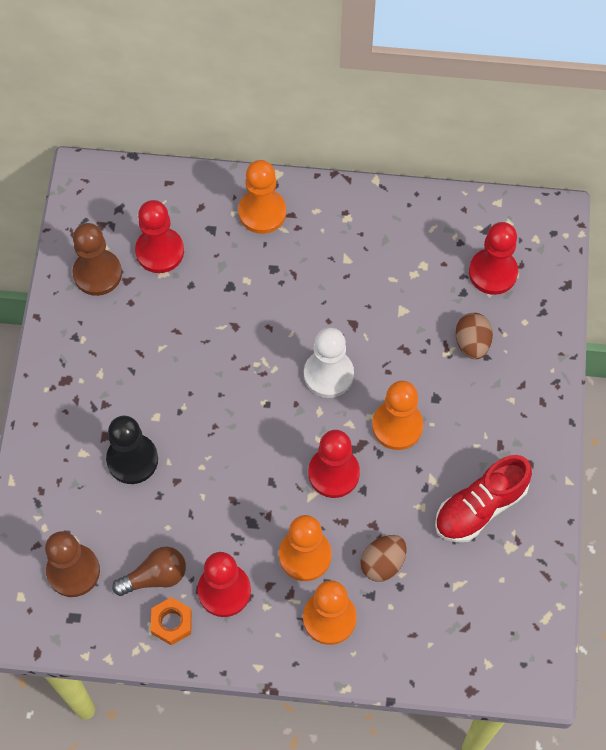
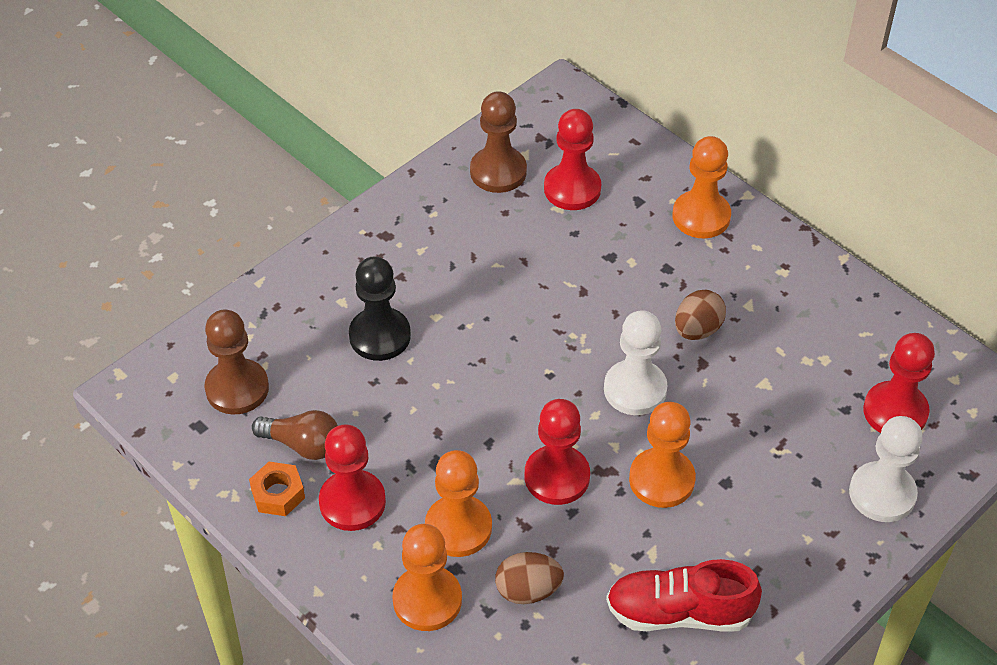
camera: 40 degrees right, 15 degrees down
brown egg [455,313,493,359] -> brown egg moved to [675,290,726,340]
none -> white pawn [849,416,923,522]

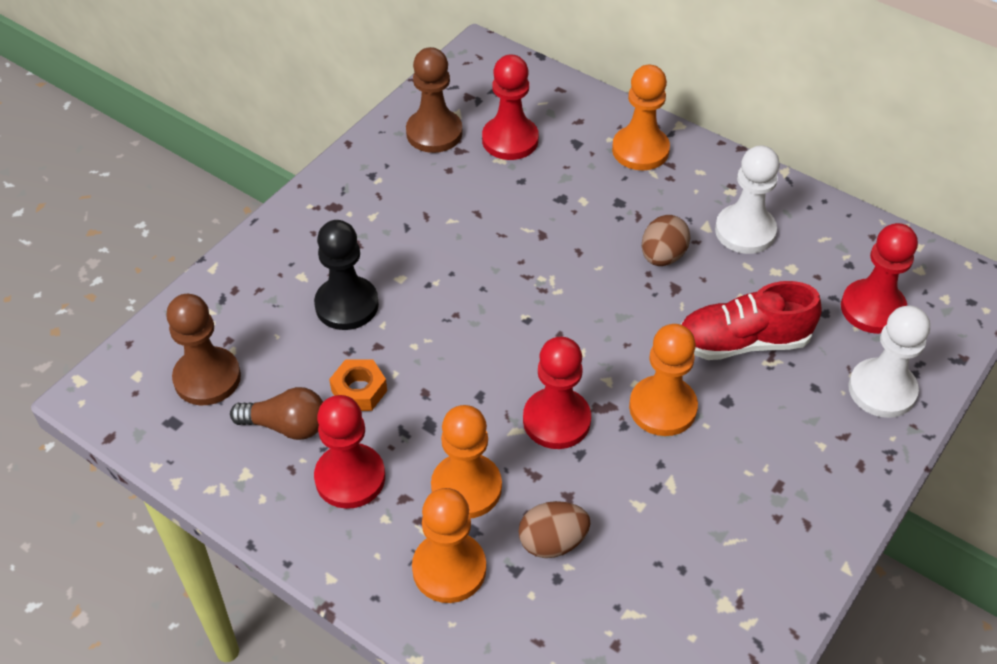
camera: 10 degrees left, 0 degrees up
orange nut [249,462,305,516] -> orange nut moved to [329,359,387,411]
white pawn [604,310,668,415] -> white pawn moved to [715,145,780,254]
red shoe [606,559,762,632] -> red shoe moved to [680,281,822,360]

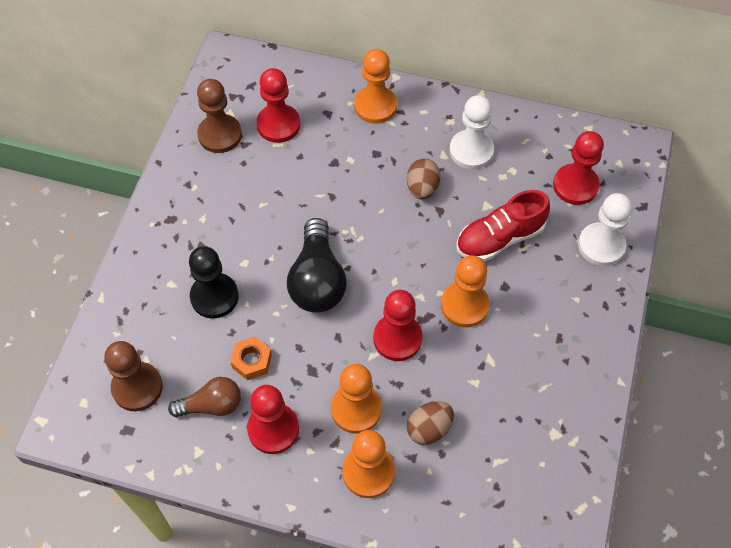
camera: 20 degrees left, 10 degrees up
none -> black light bulb [287,218,347,313]

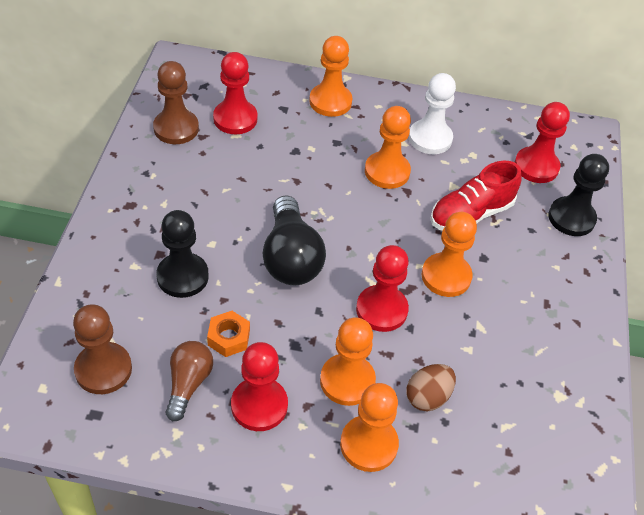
camera: 10 degrees left, 10 degrees down
brown light bulb [168,377,241,417] -> brown light bulb turned 60 degrees counterclockwise [166,341,213,421]
brown egg [407,159,441,199] -> orange pawn [365,106,411,189]
white pawn [578,193,632,266] -> black pawn [548,154,609,236]

